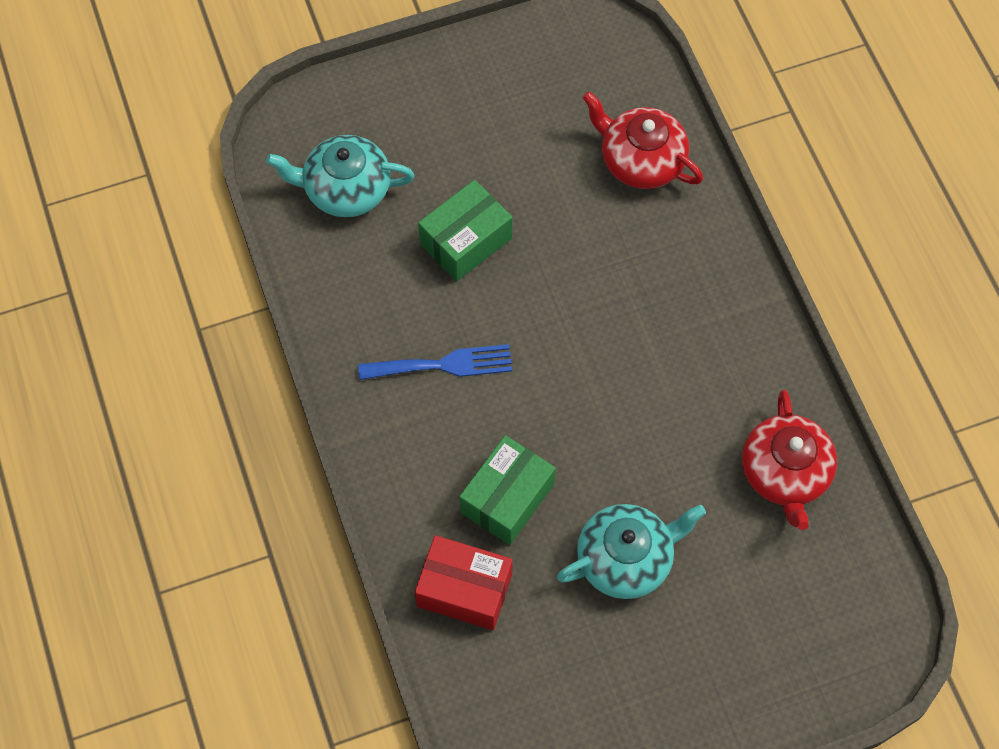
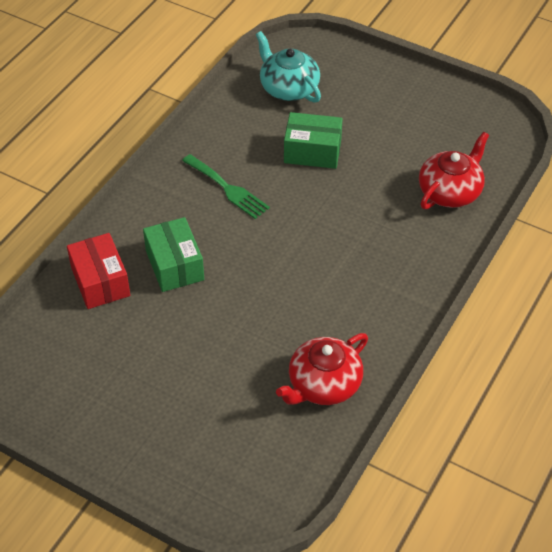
camera: 50 degrees right, 15 degrees down
blue fork [358,344,512,380] -> green fork [182,154,270,219]
green box [459,435,556,545] -> green box turned 75 degrees clockwise [143,217,204,292]
turquoise teapot [557,504,706,599] -> none
red teapot [582,91,703,189] -> red teapot turned 45 degrees clockwise [419,132,489,209]

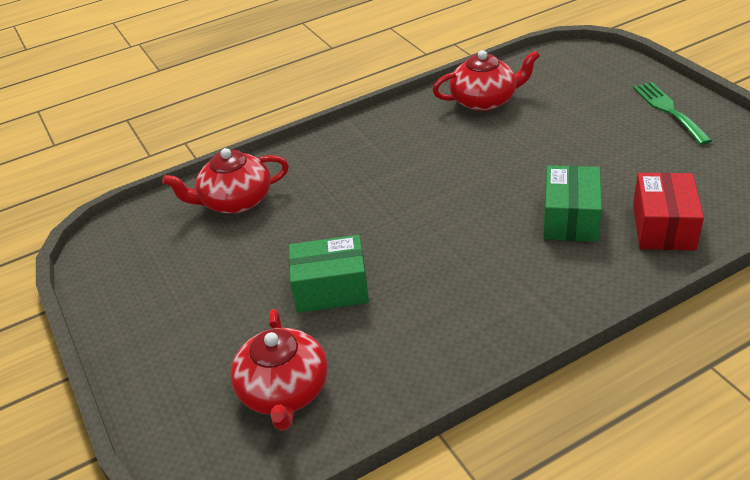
camera: 145 degrees left, 10 degrees down
green fork [182,154,270,219] -> green fork moved to [633,82,712,145]
turquoise teapot [256,31,321,103] -> red teapot [230,309,328,431]
green box [284,112,343,169] -> green box turned 45 degrees counterclockwise [289,235,369,313]

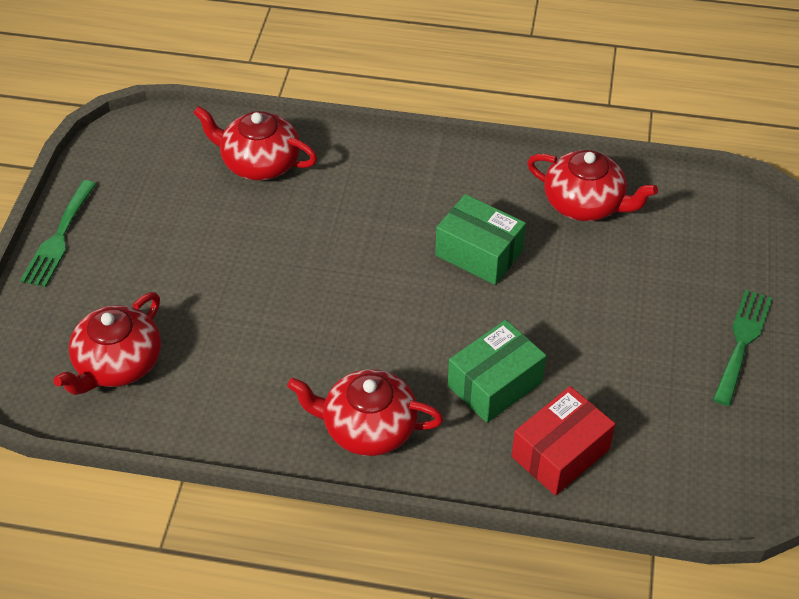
camera: 35 degrees right, 10 degrees up
green box [289,235,369,313] -> green box moved to [435,194,526,285]
none -> green fork [20,180,96,287]
none -> red teapot [287,369,443,456]

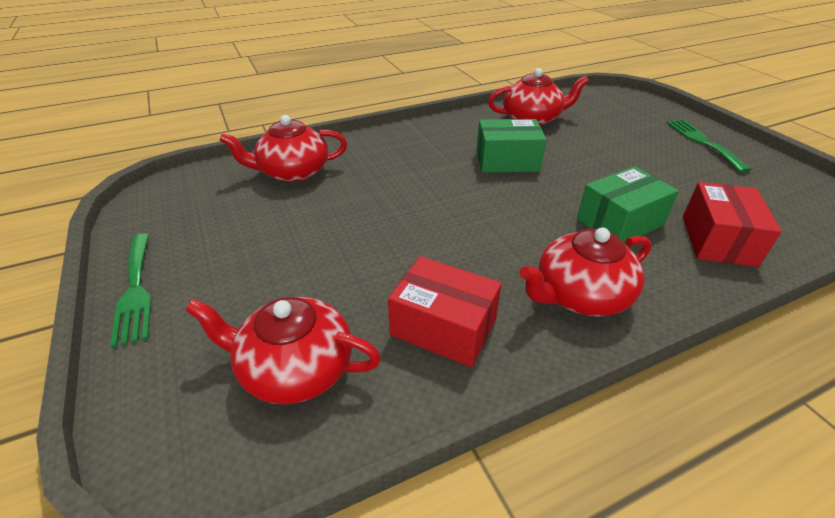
camera: 35 degrees left, 10 degrees down
red teapot [53,292,161,395] -> red teapot turned 105 degrees clockwise [185,297,381,404]
green box [448,320,546,423] -> green box turned 45 degrees clockwise [577,166,679,243]
none -> red box [388,256,502,367]

